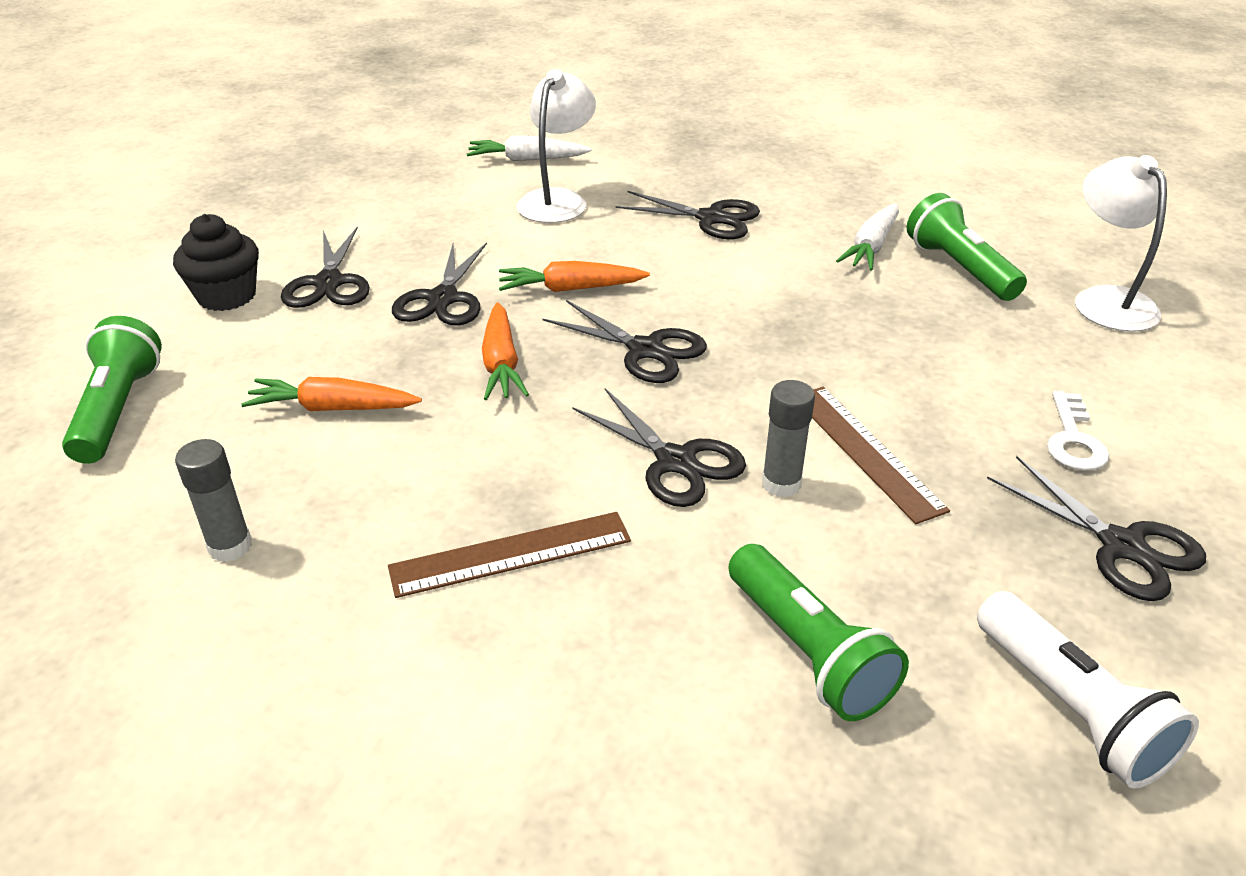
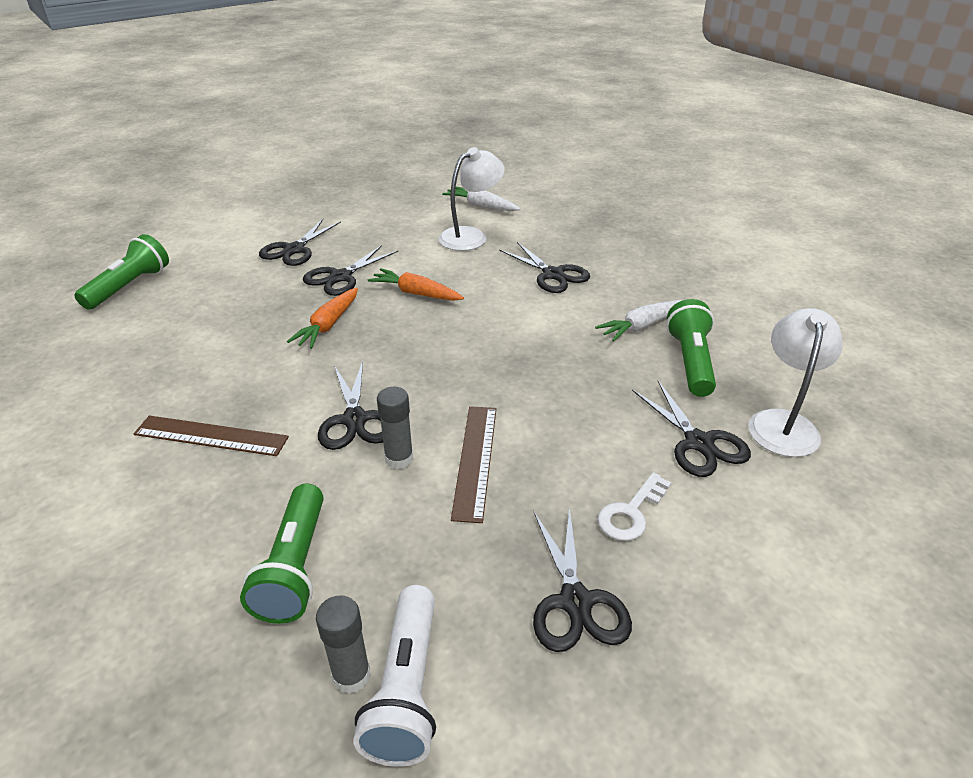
camera: 30 degrees right, 0 degrees up
black cupcake [173,214,259,311] -> none
grey glue stick [175,439,252,562] -> grey glue stick moved to [316,595,371,694]
orange carrot [241,377,422,411] -> none
black scissors [543,300,707,383] -> black scissors moved to [632,381,751,477]

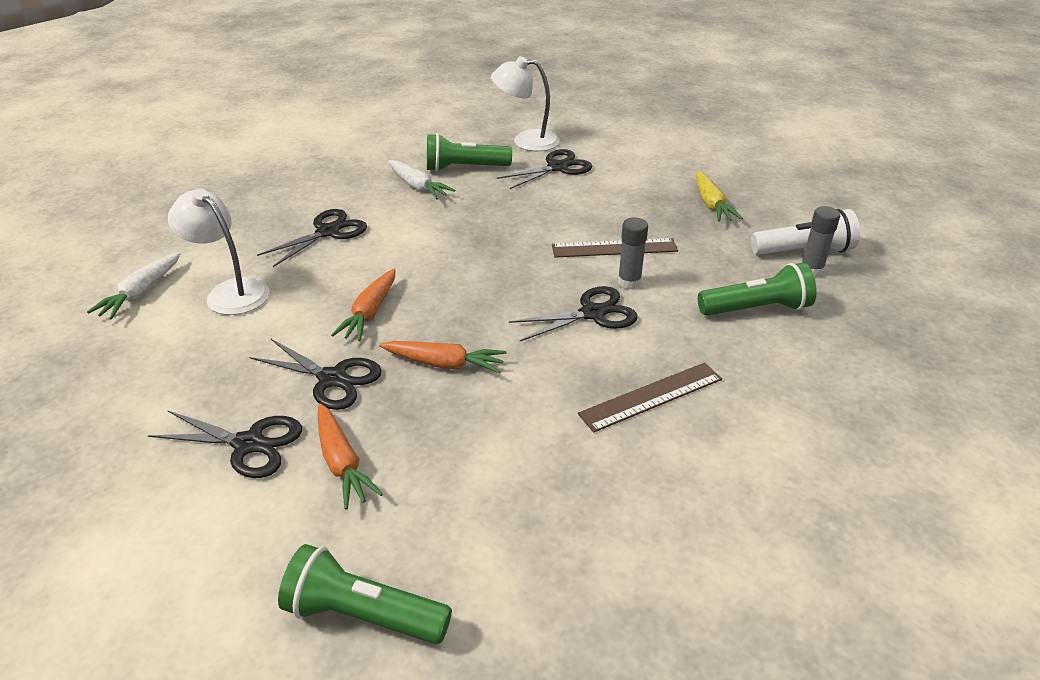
camera: 100 degrees left, 0 degrees up
brown ruler [134,415,289,456] -> brown ruler turned 60 degrees clockwise [578,362,722,432]
black scissors [533,506,632,652] -> yellow carrot [696,171,743,222]
white key [598,472,671,541] -> none
none -> orange carrot [318,404,383,510]

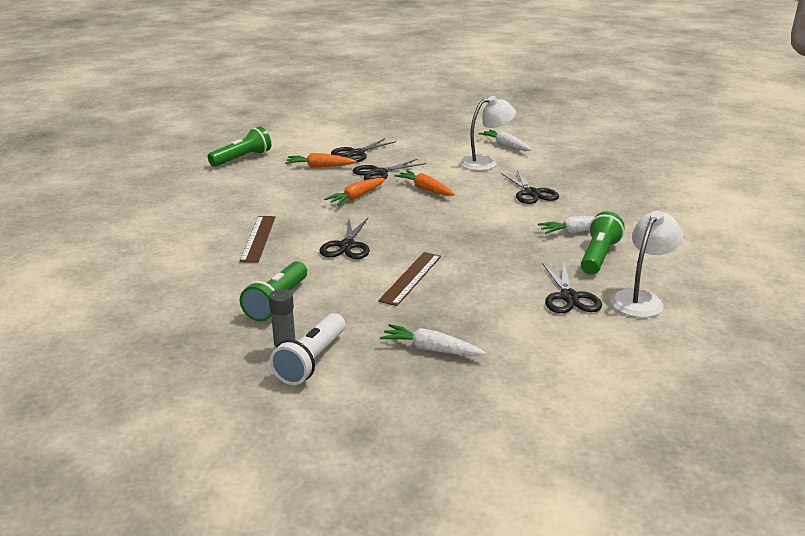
camera: 120 degrees right, 10 degrees down
grey glue stick [618,218,648,289] -> none
yellow carrot [696,171,743,222] -> white carrot [380,324,486,356]

